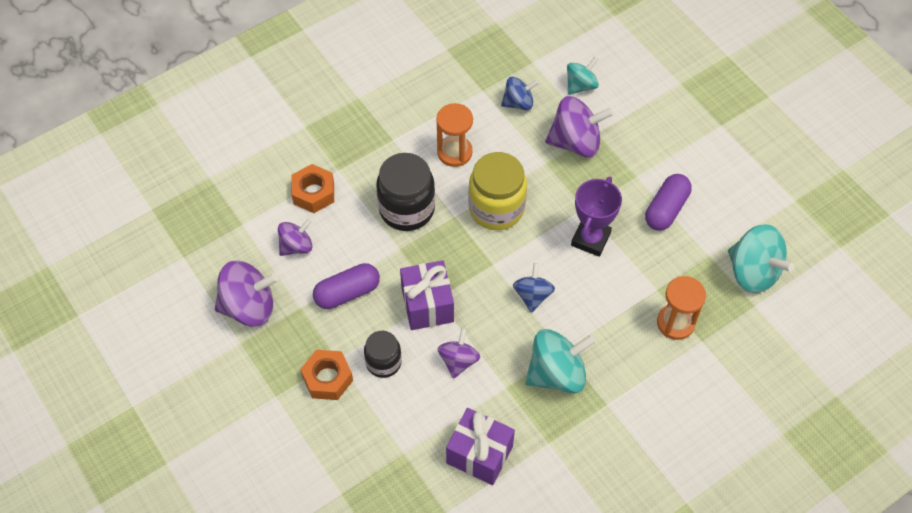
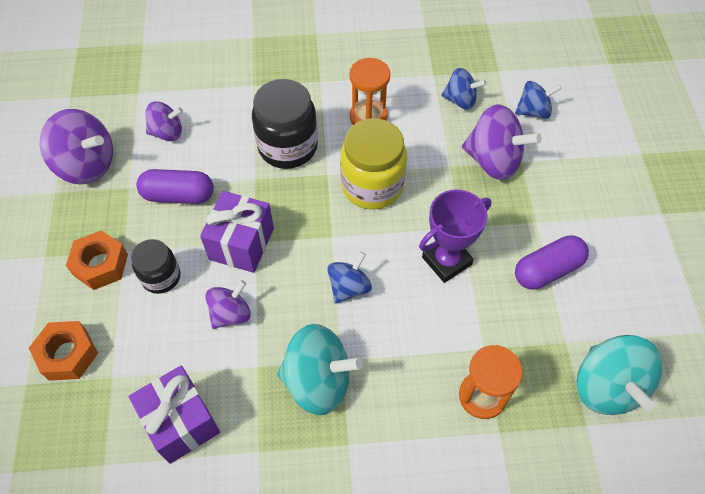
camera: 30 degrees right, 0 degrees up
orange nut [291,164,334,213] -> orange nut moved to [29,321,98,381]
turquoise spinning top [567,57,599,95] -> blue spinning top [515,81,562,119]

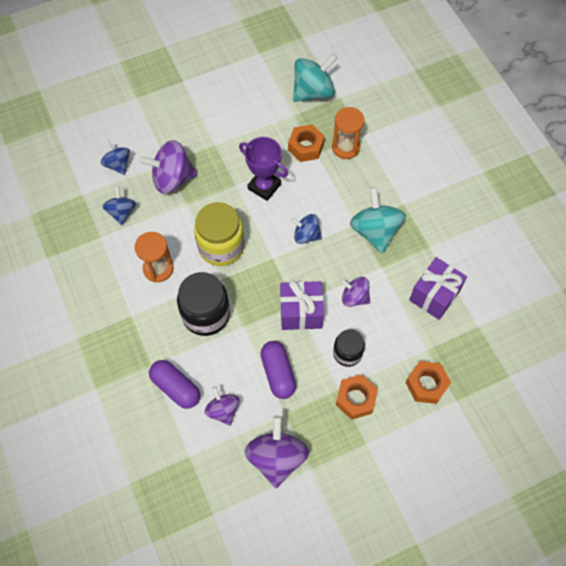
camera: 110 degrees left, 5 degrees up
purple spinning top [462,104,542,180] -> purple spinning top turned 105 degrees counterclockwise [139,140,198,194]
purple capsule [515,235,589,289] -> purple capsule moved to [149,360,200,409]
none -> orange nut [288,125,325,162]

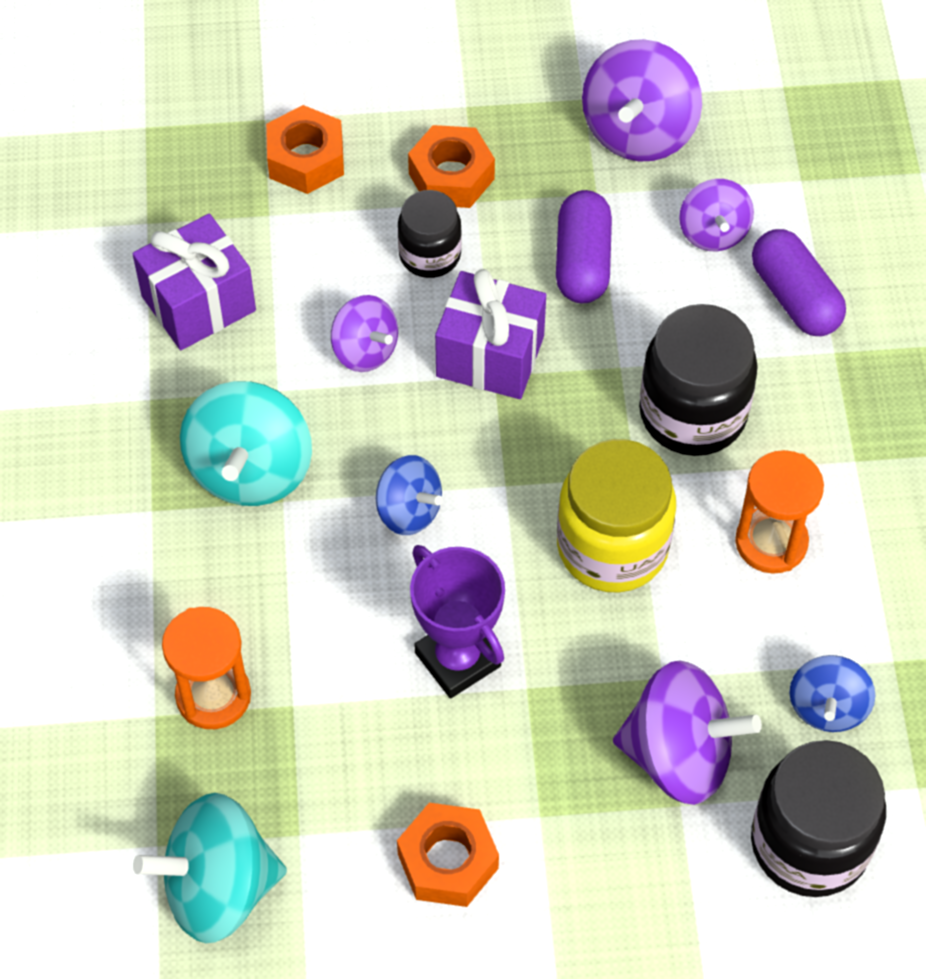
camera: 160 degrees left, 5 degrees down
blue spinning top [101,139,130,175] -> black jar [751,740,886,897]
orange nut [288,125,325,162] -> orange nut moved to [397,803,499,907]

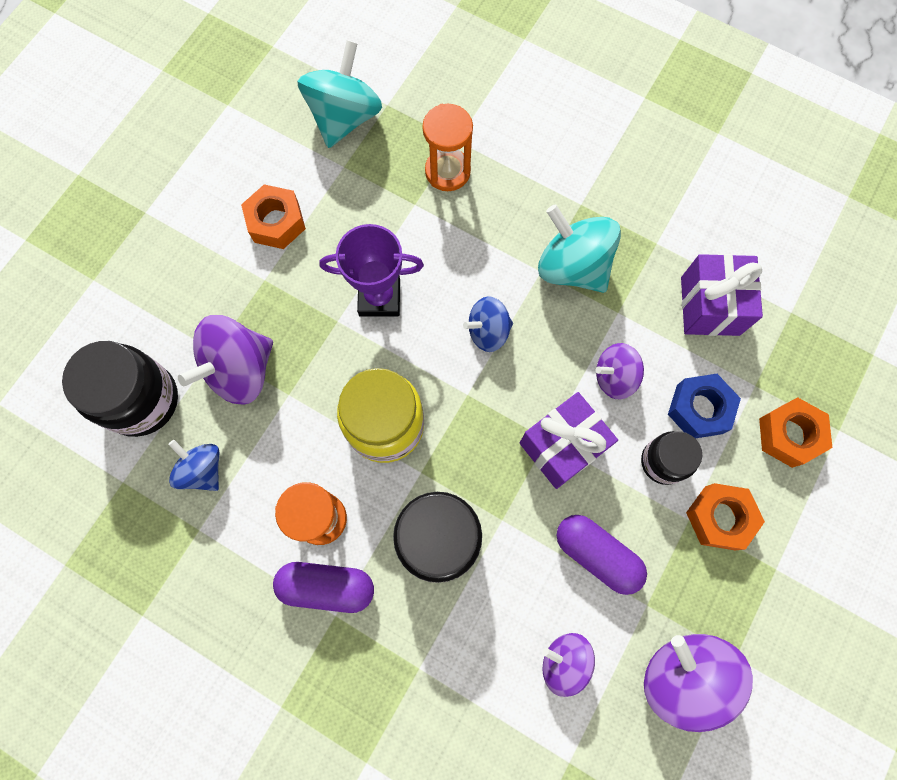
camera: 125 degrees right, 15 degrees up
purple capsule [752,229,846,336] -> purple capsule moved to [273,562,374,613]
none -> blue nut [668,374,741,439]

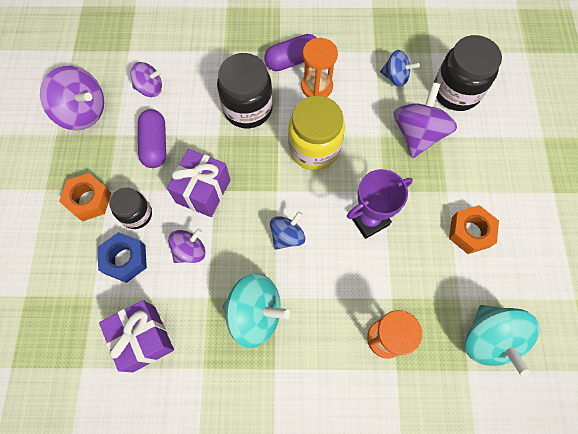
camera: 150 degrees right, 5 degrees down
purple capsule [557,515,647,595] -> purple capsule turned 75 degrees clockwise [138,109,166,168]
orange nut [759,398,832,468] -> none

